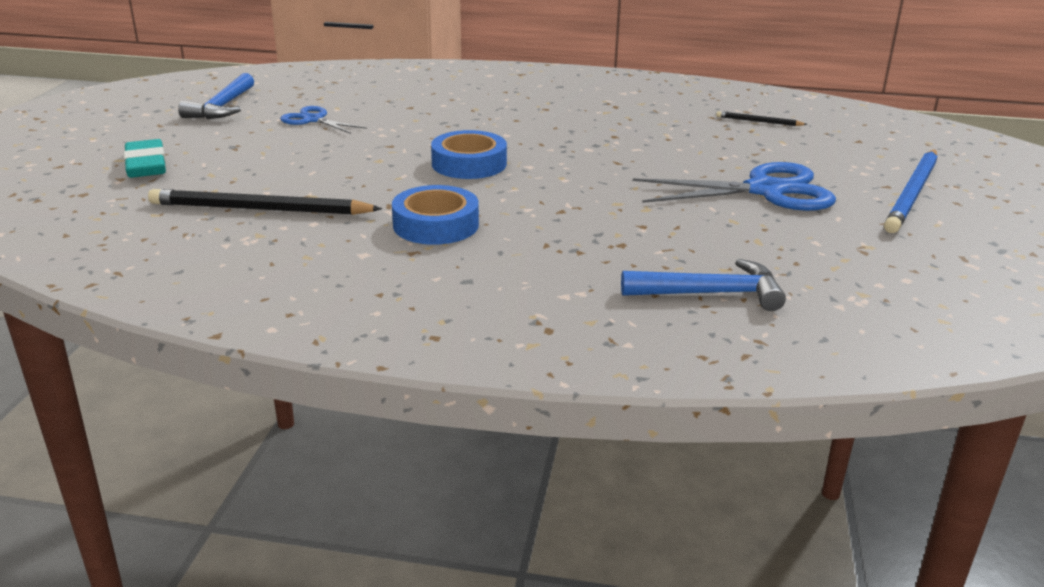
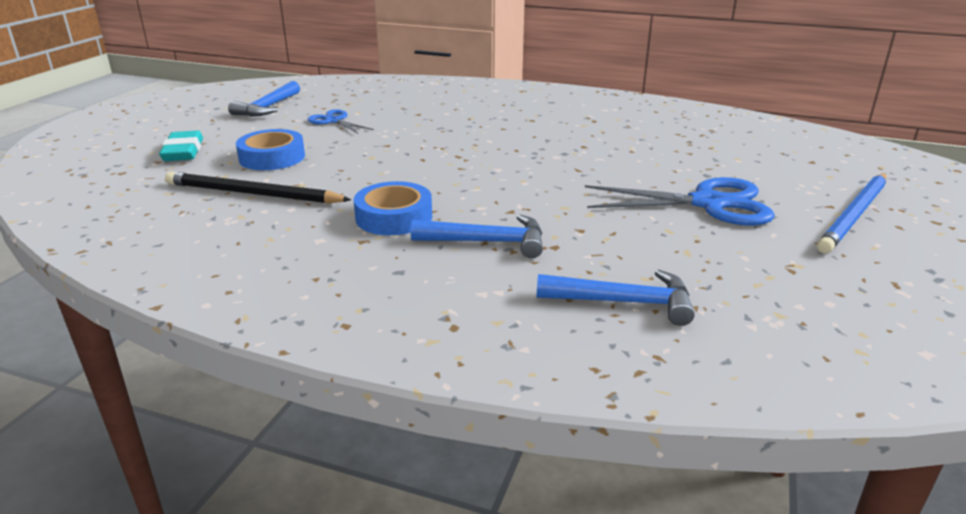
camera: 10 degrees right, 0 degrees up
blue tape [431,130,507,179] -> blue tape moved to [236,129,305,170]
black pencil [716,111,808,126] -> none
none -> blue hammer [411,215,543,258]

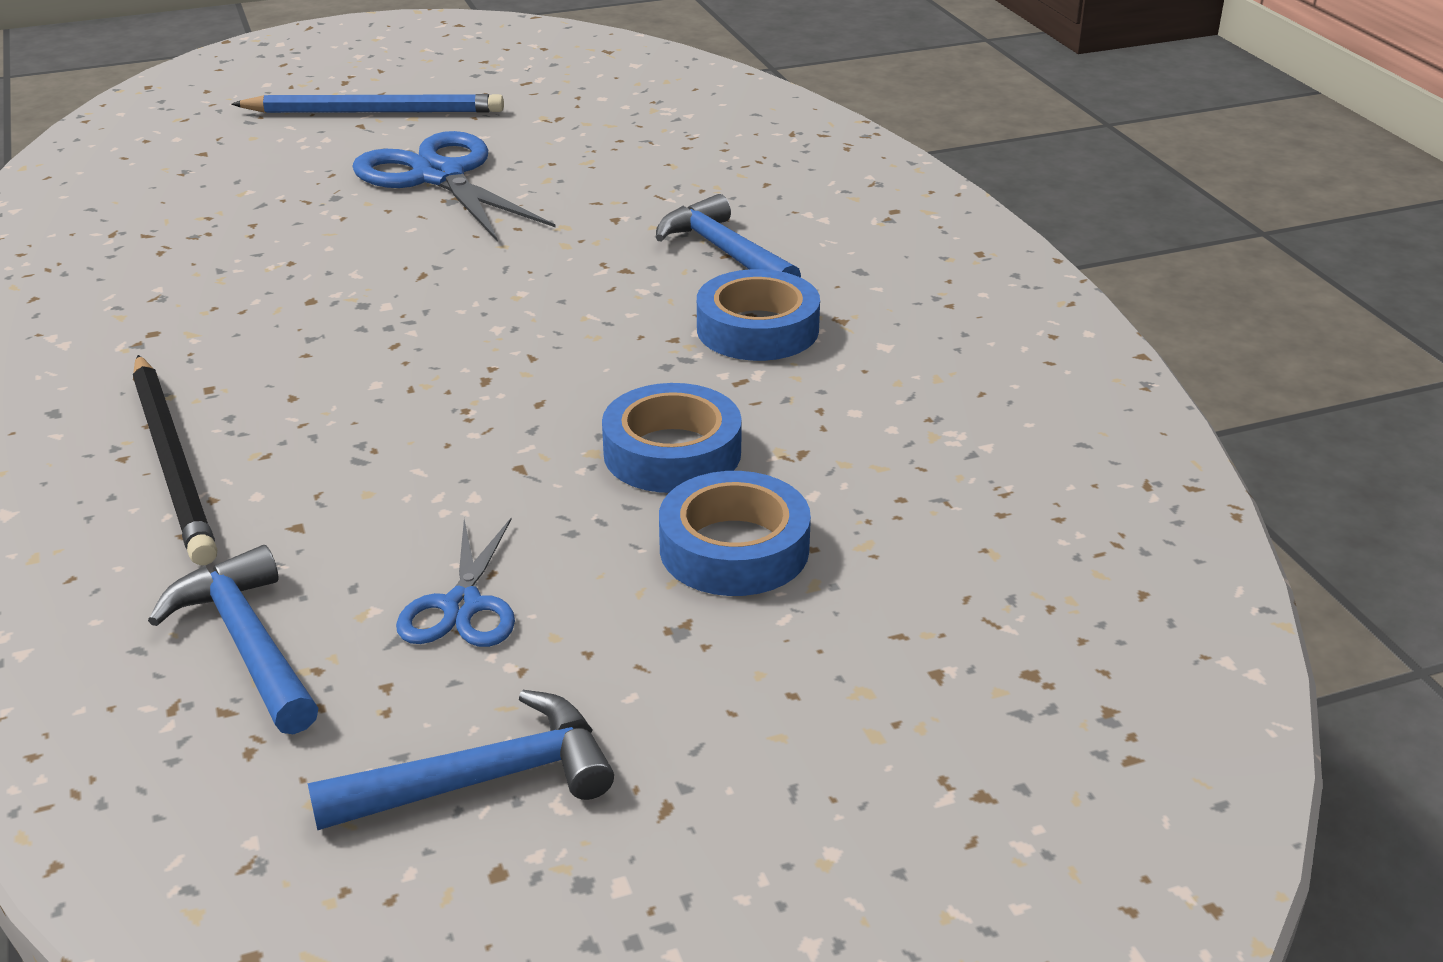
camera: 130 degrees left, 5 degrees up
turquoise eraser [159,131,203,161] -> none
black pencil [165,172,351,204] -> black pencil moved to [133,355,217,565]
blue hammer [537,269,695,326] -> blue hammer moved to [148,545,319,734]
none -> blue tape [602,383,742,493]

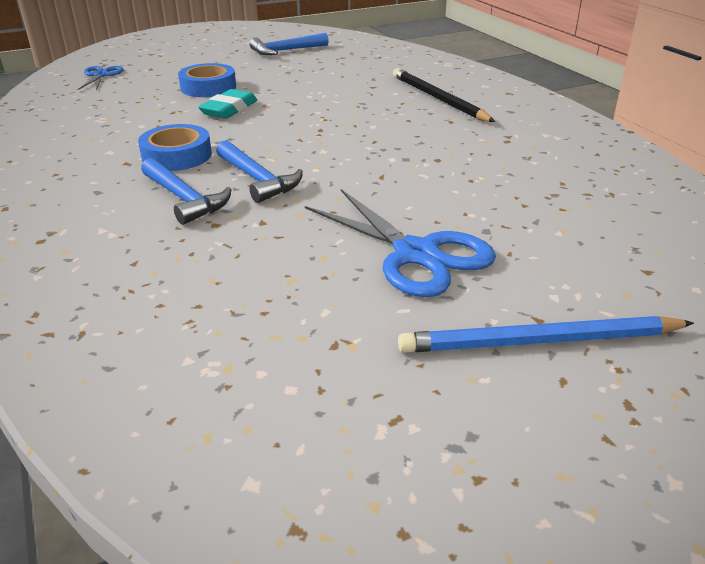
camera: 175 degrees right, 0 degrees up
blue hammer [148,545,319,734] -> blue hammer moved to [216,140,303,203]
blue scissors [396,518,515,647] -> blue scissors moved to [78,66,124,91]
blue tape [602,383,742,493] -> turquoise eraser [198,89,257,119]

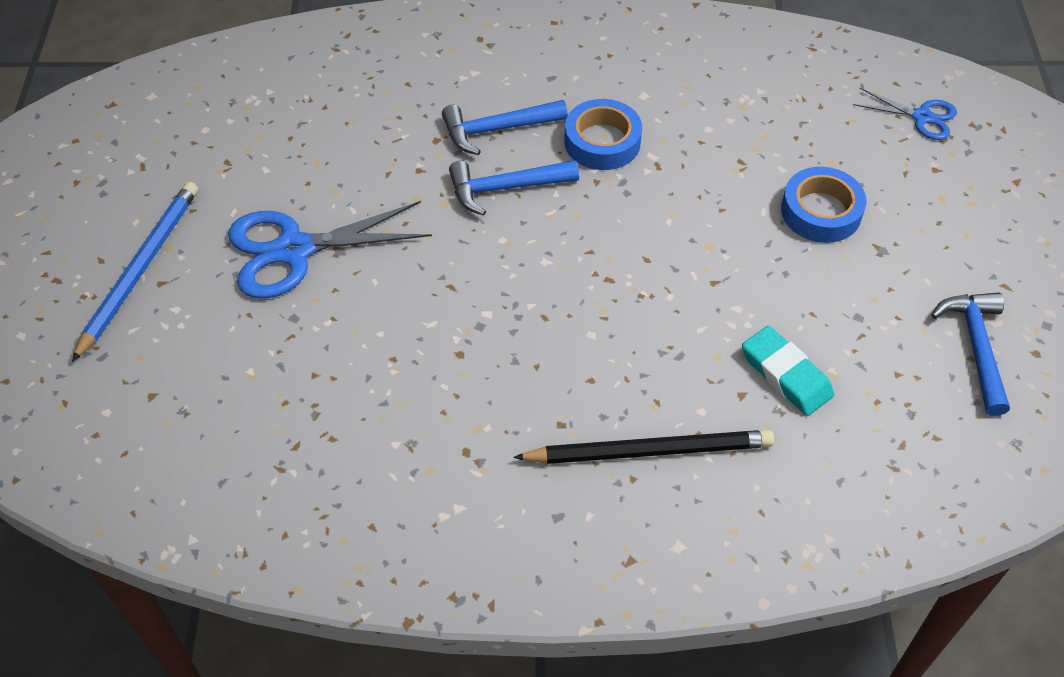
camera: 115 degrees right, 20 degrees up
turquoise eraser [198,89,257,119] -> turquoise eraser moved to [742,326,834,416]

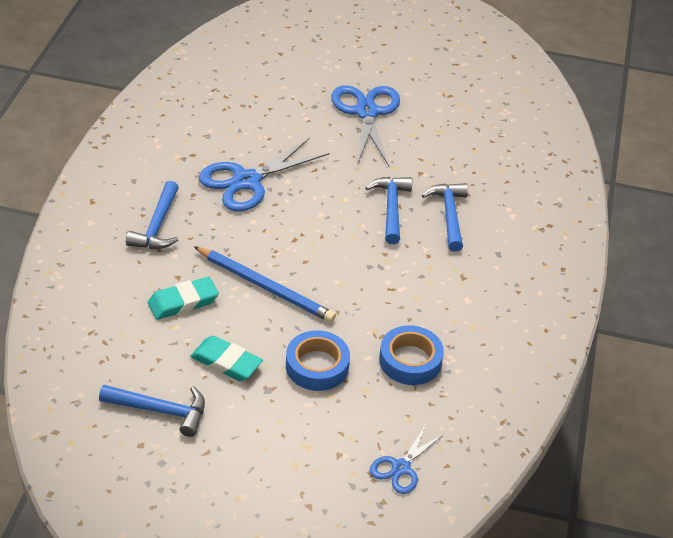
camera: 100 degrees right, 10 degrees down
blue pencil [72,182,198,362] -> blue pencil moved to [194,246,336,322]
black pencil [513,430,774,464] -> blue hammer [126,181,179,249]
blue tape [564,99,642,170] -> blue tape moved to [379,325,444,385]
none -> turquoise eraser [190,336,263,381]
none -> blue scissors [199,138,329,211]

